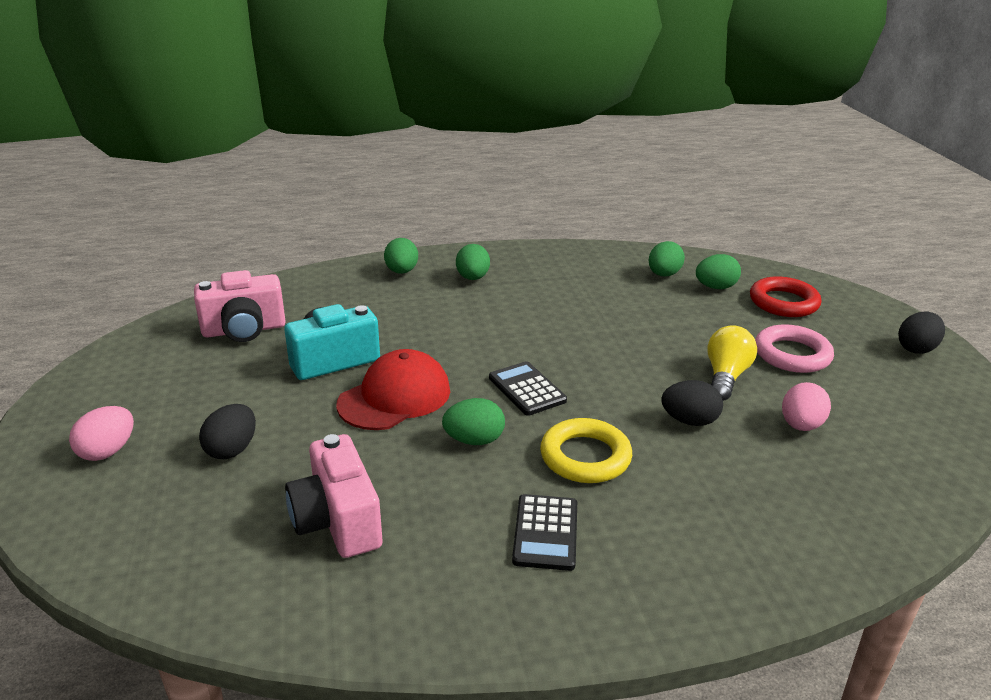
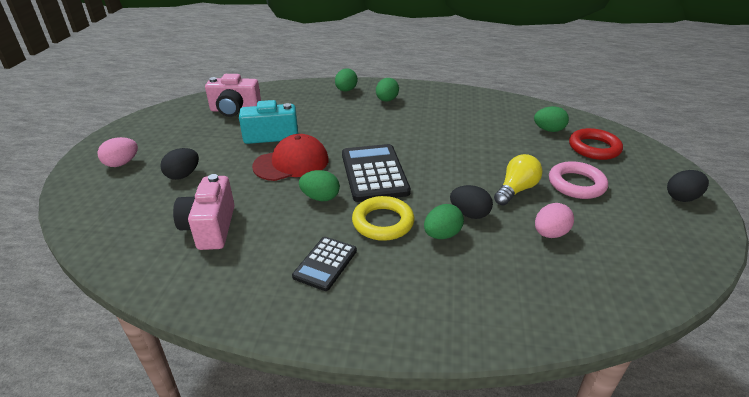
camera: 20 degrees right, 5 degrees up
black calculator [489,361,567,416] -> black calculator [342,144,411,202], size x1.71
green egg [649,241,685,277] -> green egg moved to [424,204,464,239]

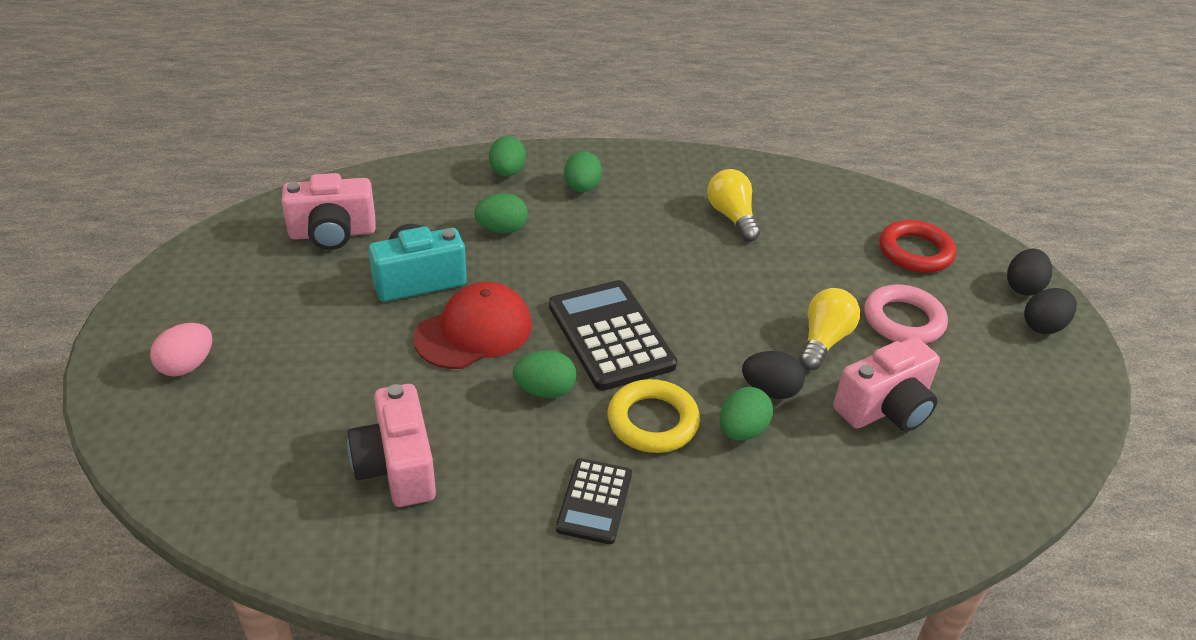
camera: 15 degrees left, 5 degrees up
black egg [160,148,199,180] -> black egg moved to [1007,249,1052,296]
green egg [534,106,569,132] -> green egg moved to [474,193,528,233]
pink egg [535,203,574,238] -> pink camera [833,337,940,432]
none -> yellow light bulb [707,169,760,242]

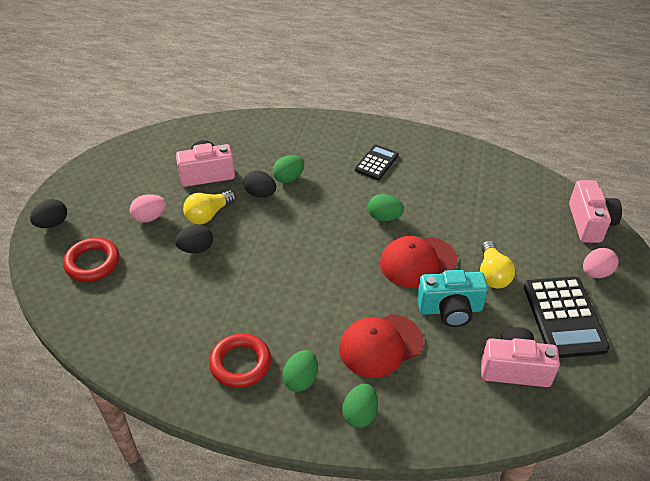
camera: 160 degrees left, 5 degrees up
pink camera [347,384,436,507] -> pink camera moved to [569,180,622,243]
green egg [474,193,528,233] -> red cap [339,314,424,378]
black calculator [549,280,677,391] -> black calculator moved to [524,276,610,358]
yellow ring [607,379,700,453] -> none
yellow light bulb [707,169,760,242] -> yellow light bulb moved to [480,240,515,289]
pink ring [865,284,948,344] -> pink egg [130,194,166,223]
black egg [1024,288,1077,334] -> black egg moved to [175,225,213,253]
none -> red ring [209,333,271,388]

